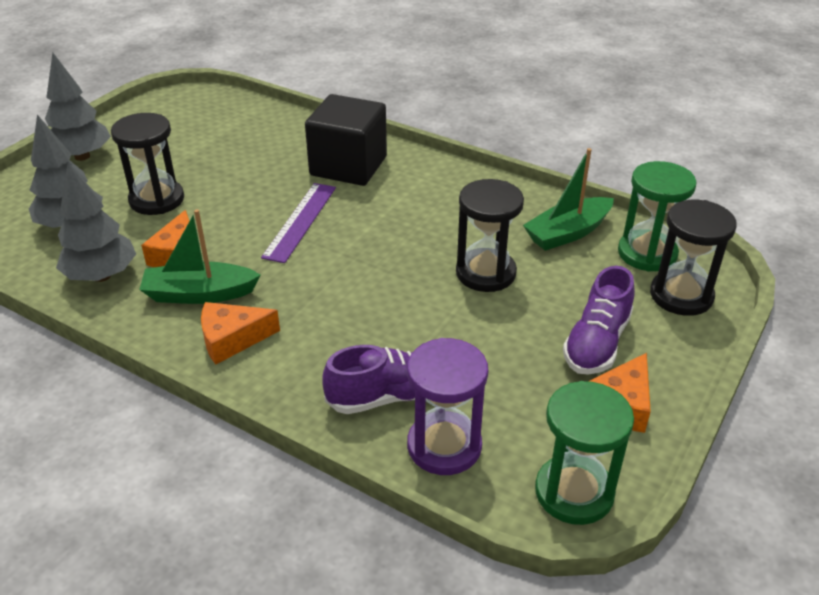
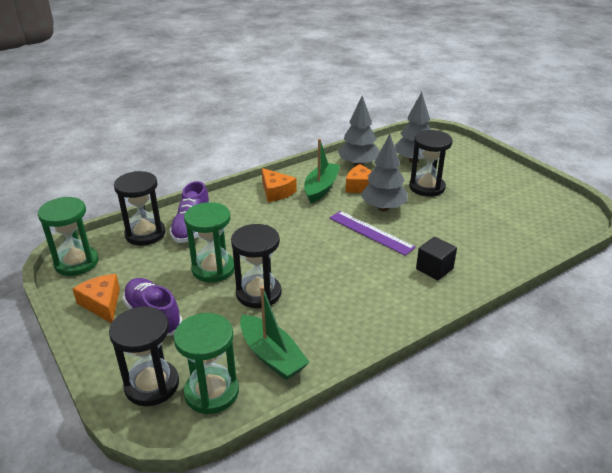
camera: 115 degrees right, 5 degrees down
grey tree [45,53,111,161] -> grey tree moved to [360,134,408,211]
orange cheese [201,302,280,364] -> orange cheese turned 135 degrees clockwise [262,168,297,202]
black cube [305,94,387,186] -> black cube [416,237,457,280], size x0.54
purple hourglass [407,338,488,475] -> black hourglass [114,171,166,246]
green boat [523,148,614,251] -> green boat turned 150 degrees clockwise [240,286,310,380]
none -> green hourglass [184,202,235,283]

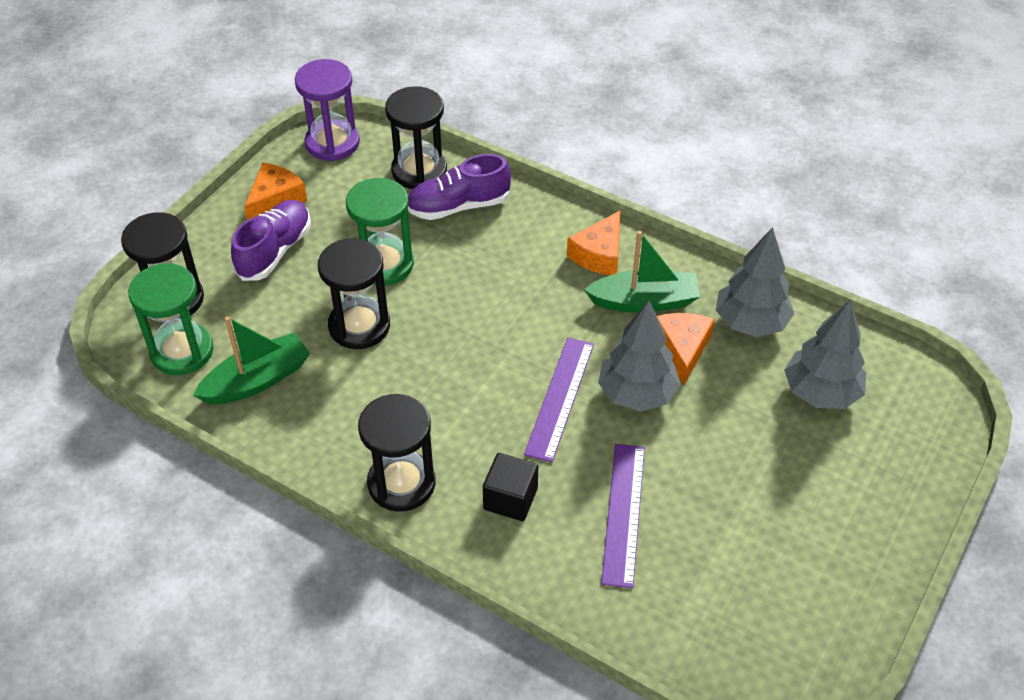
camera: 65 degrees right, 15 degrees up
green hourglass [38,197,98,276] -> purple hourglass [295,59,360,161]
green boat [240,286,310,380] -> green boat turned 150 degrees counterclockwise [193,316,310,404]
black hourglass [409,130,453,197] -> black hourglass moved to [358,394,435,512]
none -> purple ruler [601,444,645,588]

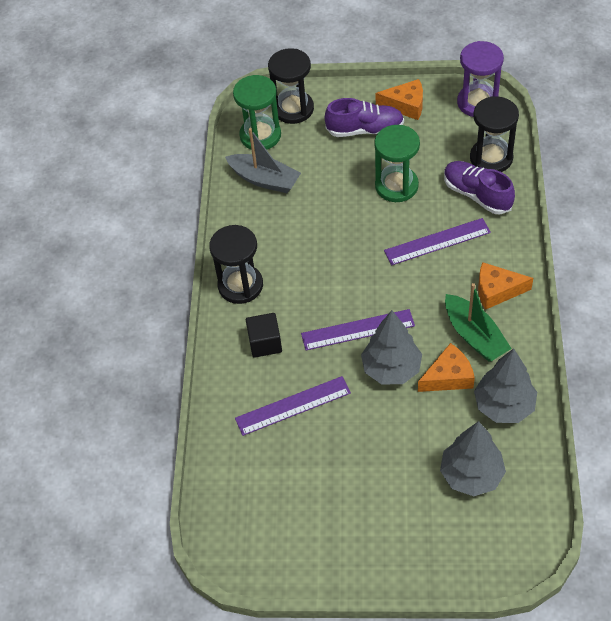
camera: 65 degrees right, 5 degrees up
green boat [193,316,310,404] -> grey boat [225,128,301,193]
black hourglass [318,238,390,349] -> none
none -> purple ruler [384,218,491,265]

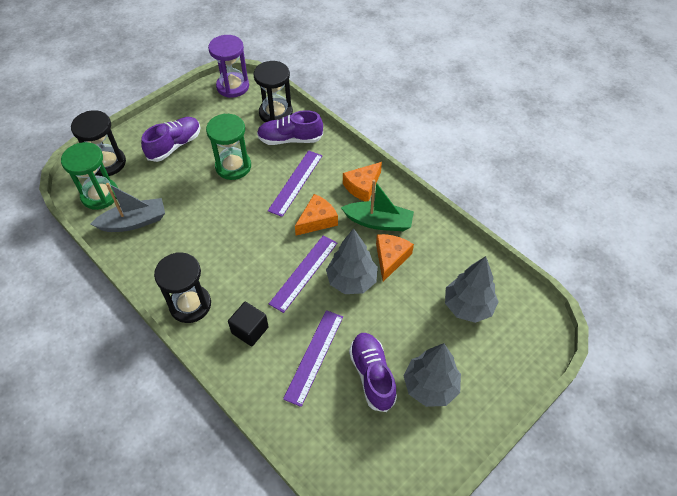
camera: 50 degrees left, 0 degrees up
orange cheese [376,79,423,120] -> orange cheese moved to [295,194,338,236]
grey tree [474,348,537,423] -> grey tree moved to [403,343,461,407]
none -> purple shoe [349,333,397,412]

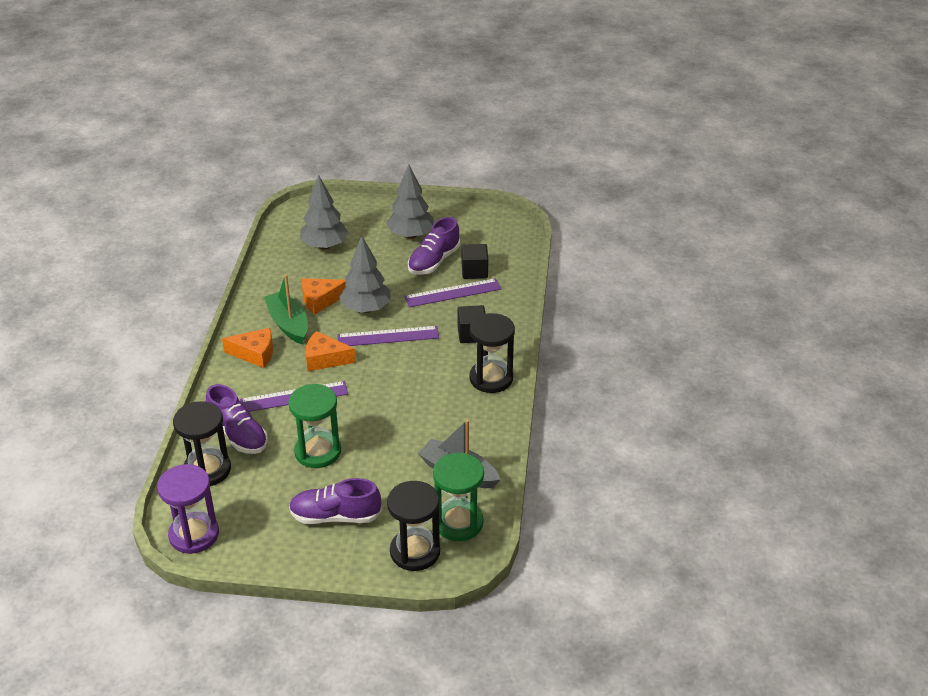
camera: 130 degrees left, 15 degrees down
none -> black cube [462,244,488,279]

